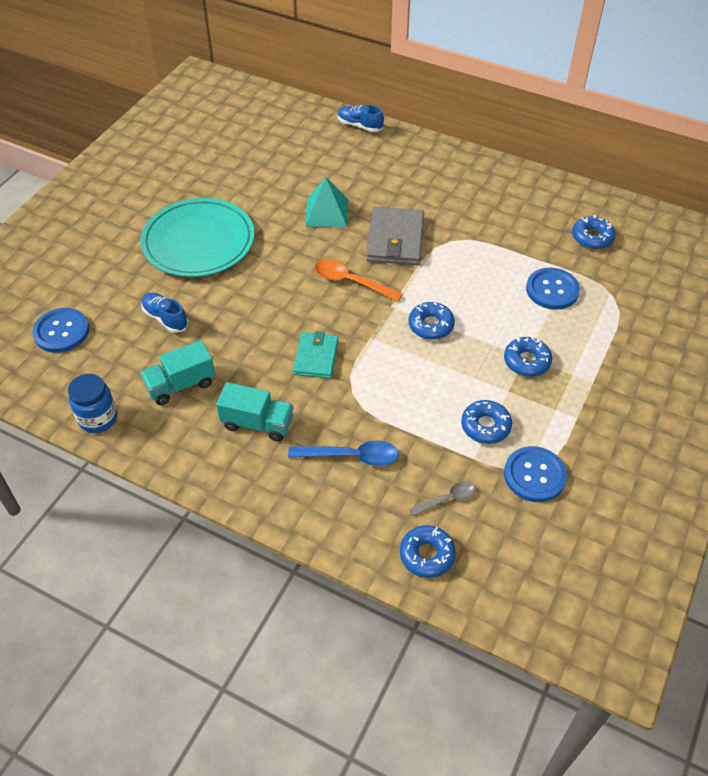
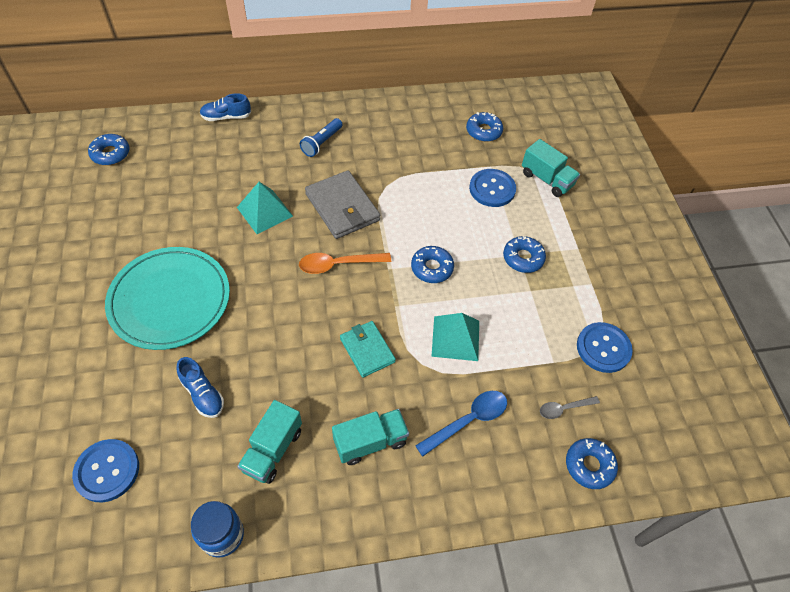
camera: 40 degrees left, 5 degrees up
blue shoe [141,293,189,333] -> blue shoe turned 135 degrees counterclockwise [176,357,224,418]
grey spoon [409,482,475,516] -> grey spoon turned 135 degrees counterclockwise [540,396,600,419]
blue donut [461,400,512,444] -> blue donut moved to [88,134,130,165]
none -> blue flashlight [300,118,343,157]
none -> turquoise pyramid [431,313,479,361]
none -> turquoise truck [522,139,580,197]

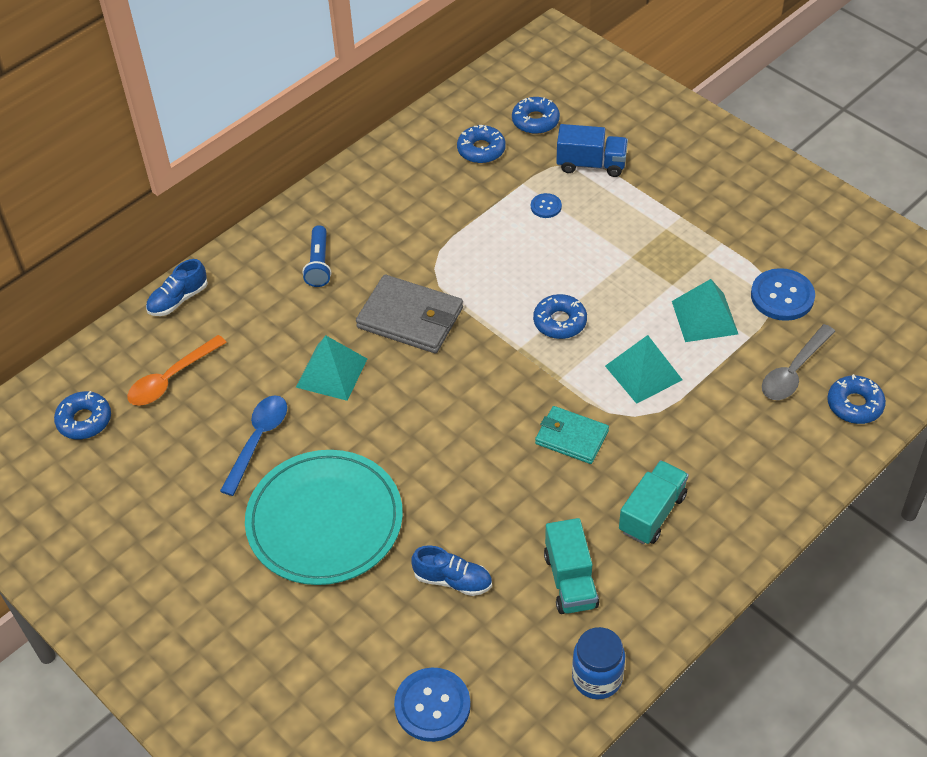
camera: 30 degrees left, 5 degrees down
orange spoon [299,253,391,274] -> orange spoon moved to [127,335,227,406]
blue spoon [415,391,507,457] -> blue spoon moved to [220,396,287,496]
blue button [469,169,516,207] -> blue button [531,193,562,218], size x0.52
blue donut [503,236,546,273] -> blue donut moved to [512,97,560,134]
turquoise truck [522,139,580,197] -> blue truck [556,124,628,177]
grey spoon [540,396,600,419] -> grey spoon [762,324,835,400], size x1.61
none -> turquoise pyramid [672,279,738,342]

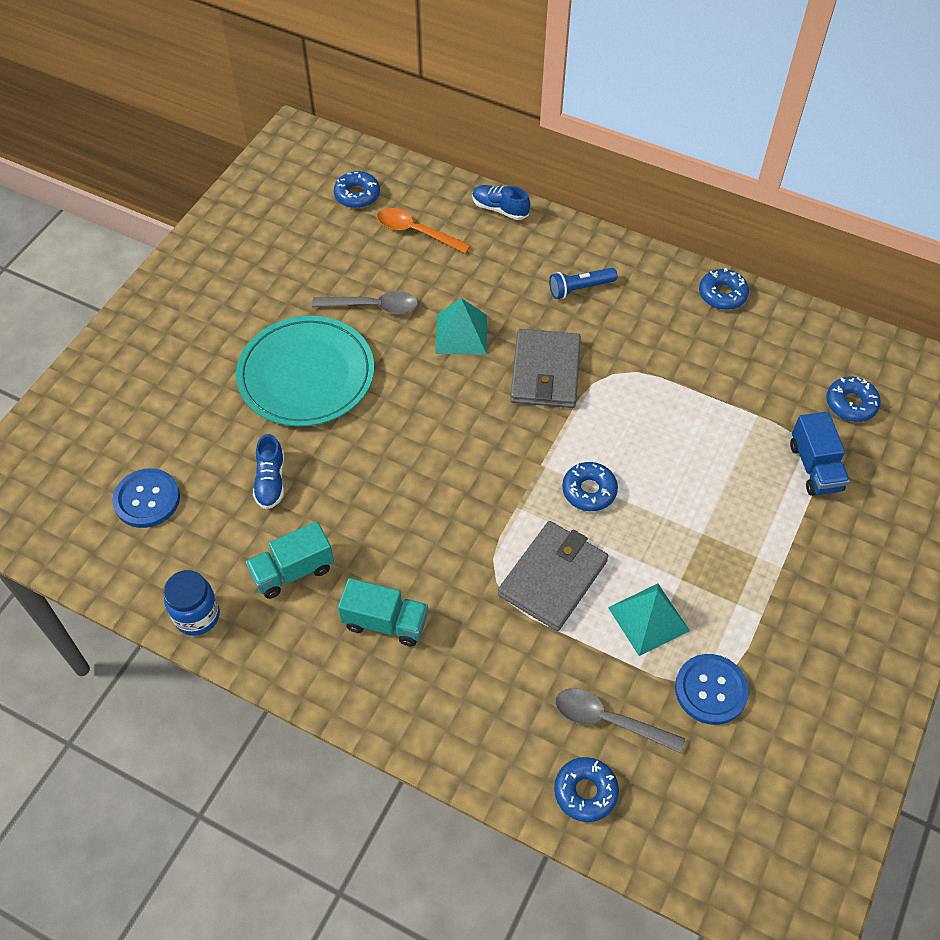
camera: 70 degrees right, 5 degrees up
blue spoon [220,396,287,496] -> grey spoon [312,291,418,314]
blue donut [457,125,506,163] -> blue donut moved to [699,268,749,310]
blue button [531,193,562,218] -> none
turquoise wallet [535,406,609,464] -> none
turquoise pyramid [605,335,682,404] -> grey wallet [498,521,608,631]

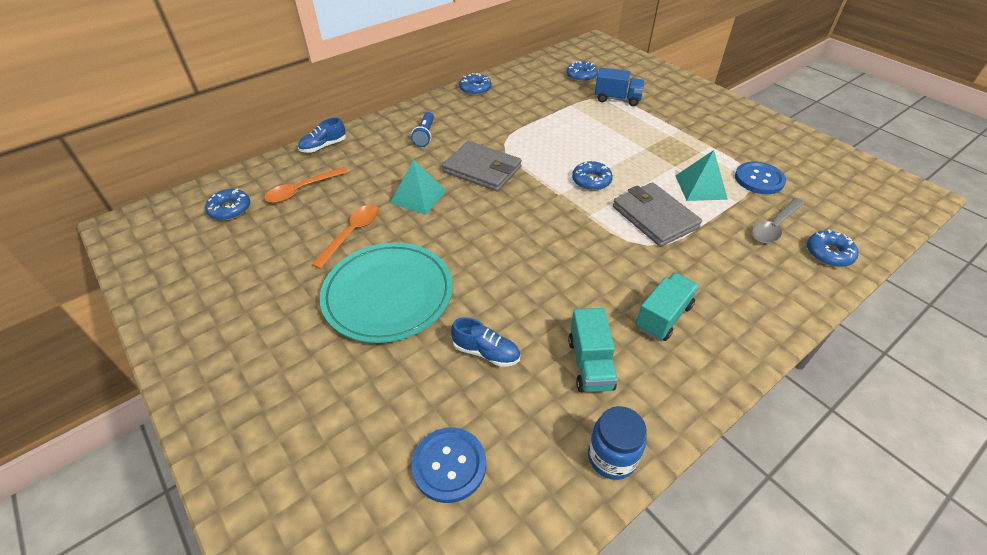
camera: 65 degrees left, 10 degrees down
grey spoon [312,291,418,314] -> orange spoon [311,205,379,269]

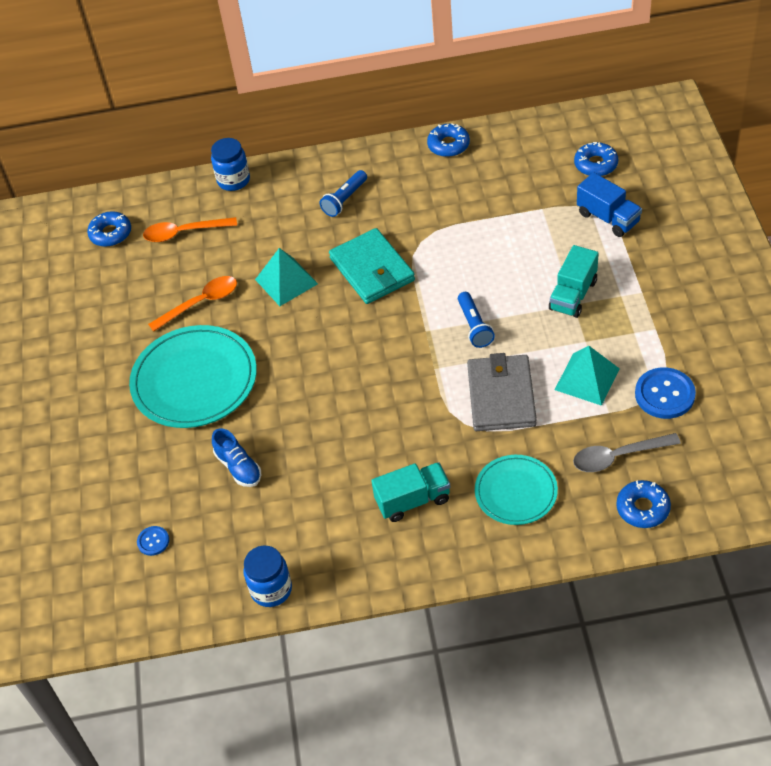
camera: 35 degrees right, 5 degrees up
blue shoe [298,118,346,153] -> blue jar [211,138,250,191]
blue button [412,427,486,503] -> blue button [137,526,169,556], size x0.52
grey wallet [442,141,522,192] -> turquoise wallet [329,228,415,304]
turquoise truck [568,308,618,392] -> turquoise truck moved to [549,245,598,318]
blue donut [572,161,613,191] -> blue flashlight [458,292,495,348]
none -> turquoise plate [475,455,558,525]

